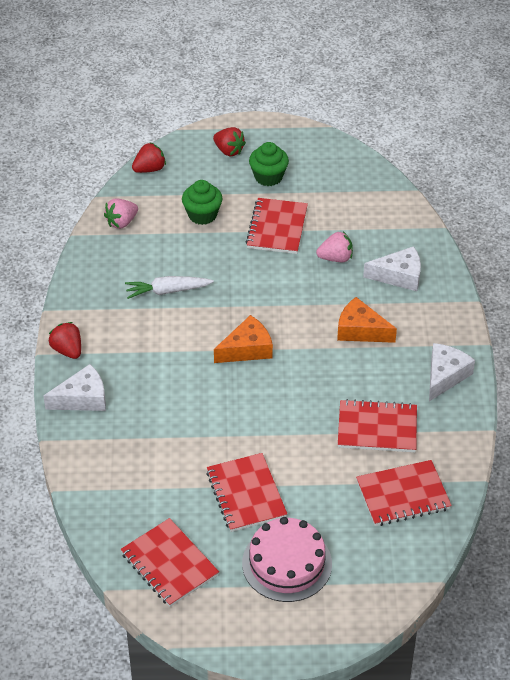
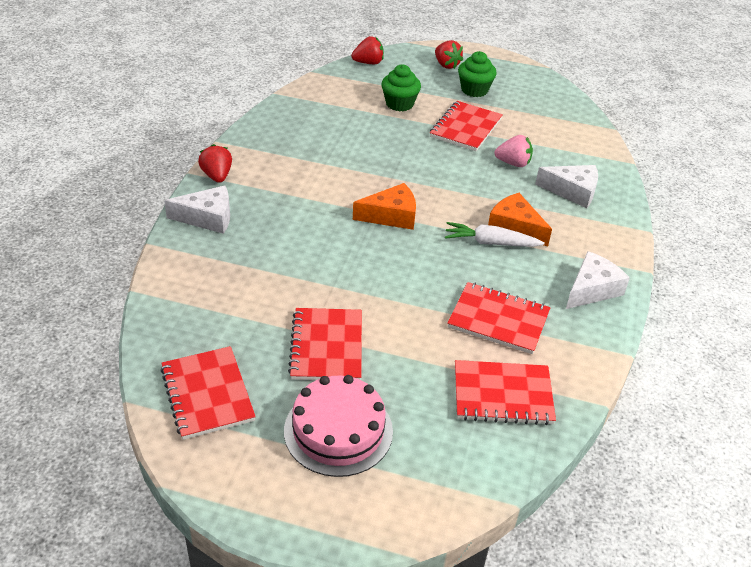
camera: 15 degrees right, 5 degrees down
pink strawberry [104,198,138,229] -> none
white carrot [125,276,214,299] -> white carrot moved to [445,222,545,247]

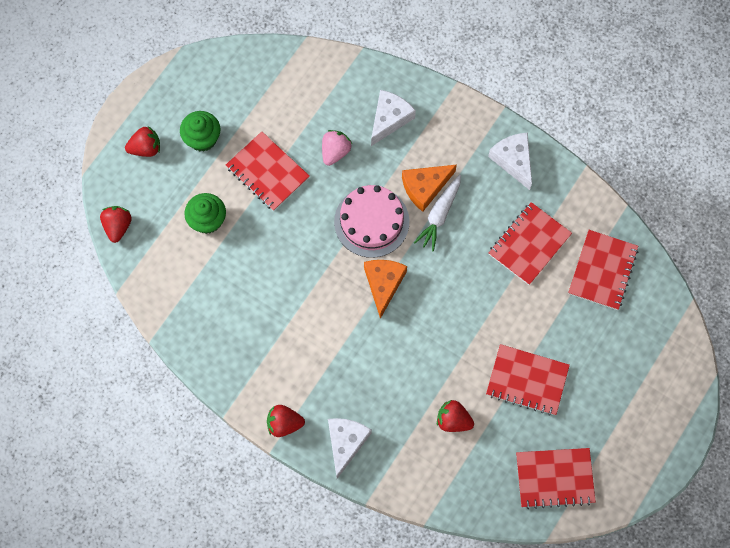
camera: 70 degrees left, 30 degrees up
pink cake [284,375,393,477] -> pink cake moved to [334,185,409,258]
none -> red strawberry [437,400,474,432]

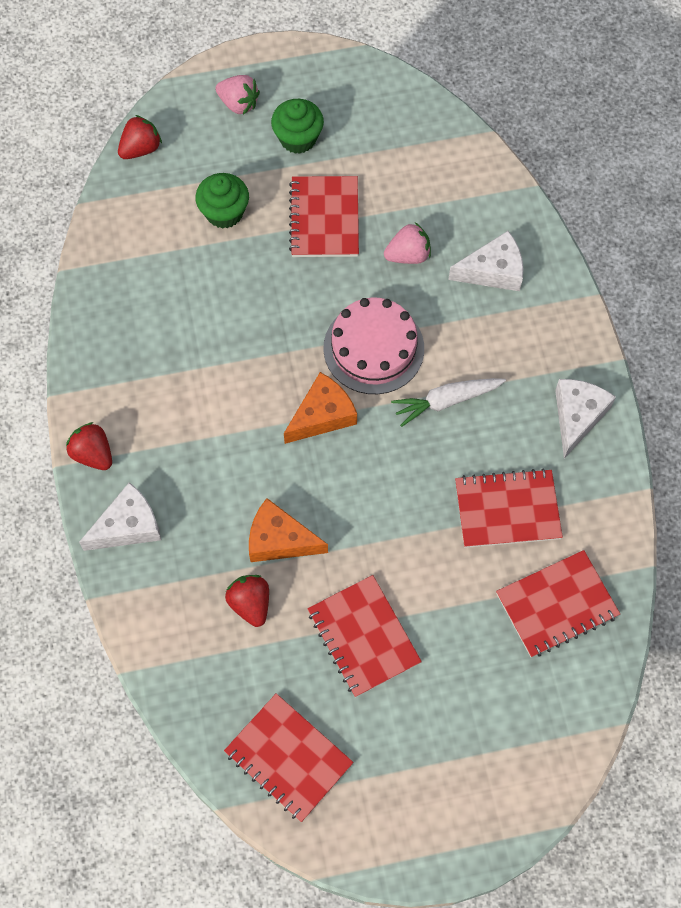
camera: 45 degrees right, 5 degrees down
red strawberry [125,126,160,157] -> pink strawberry [215,75,260,115]
orange cheese [402,165,457,212] -> orange cheese moved to [249,498,328,562]

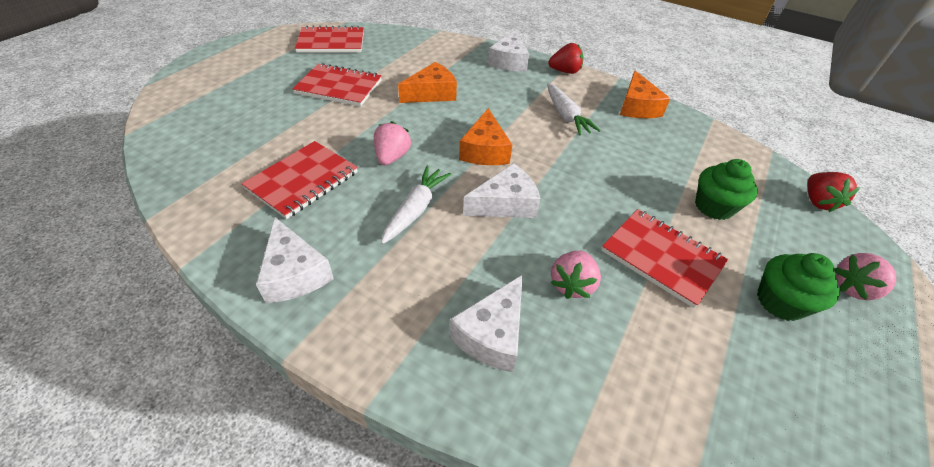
camera: 130 degrees right, 20 degrees down
red strawberry [225,575,269,627] -> none
pink cake [323,298,424,394] -> white cheese [463,163,540,218]
red notebook [496,550,620,657] -> none
none -> pink strawberry [374,121,411,165]
none -> white carrot [547,83,601,136]
none -> orange cheese [620,71,670,118]

